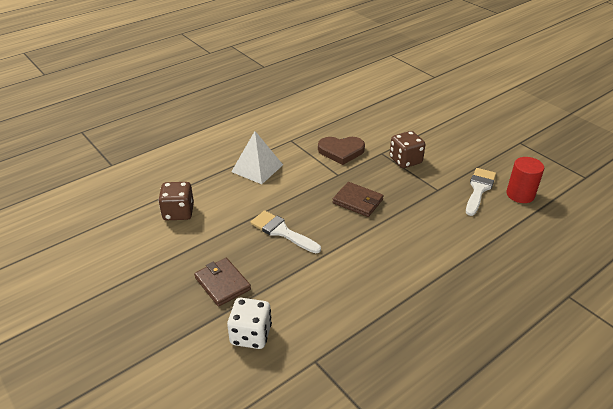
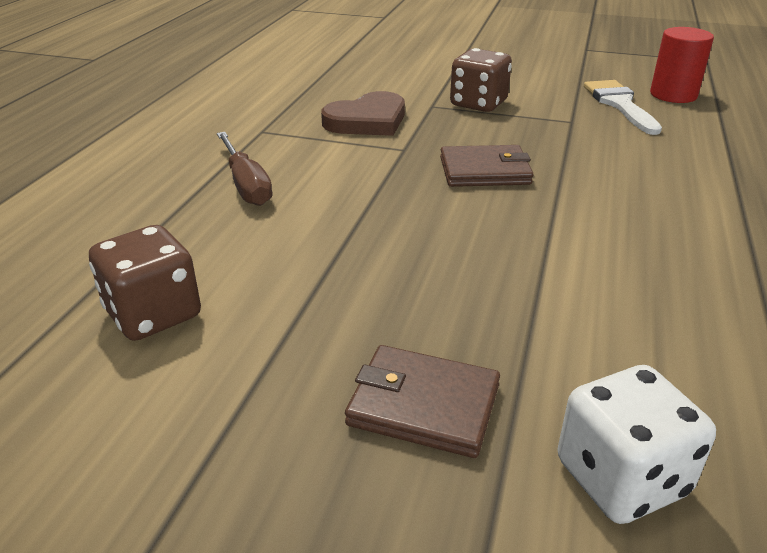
camera: 35 degrees left, 5 degrees down
white pyramid [231,131,283,184] -> brown screwdriver [217,132,273,206]
white brush [250,210,321,253] -> none

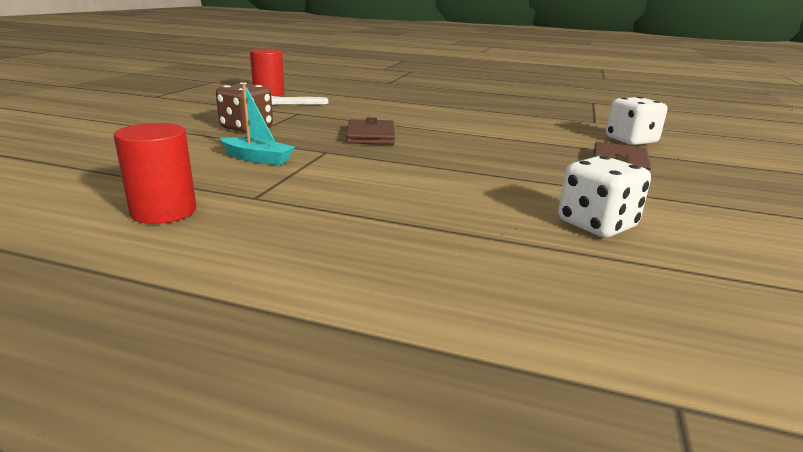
camera: 90 degrees left, 10 degrees down
brown dice [89,225,201,341] -> white dice [558,156,651,237]
brown screwdriver [217,132,273,206] -> none
brown heart [321,91,405,136] -> turquoise boat [220,84,295,165]
none -> red cylinder [113,123,196,224]

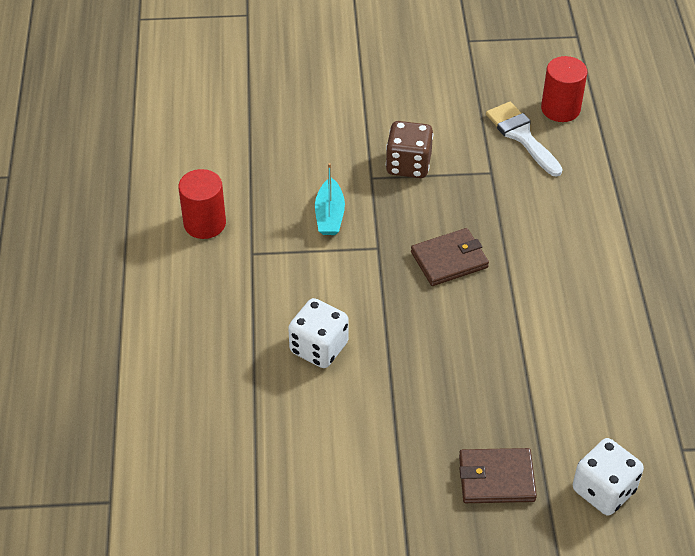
camera: 70 degrees right, 25 degrees up
white dice [558,156,651,237] -> white dice moved to [288,298,349,368]

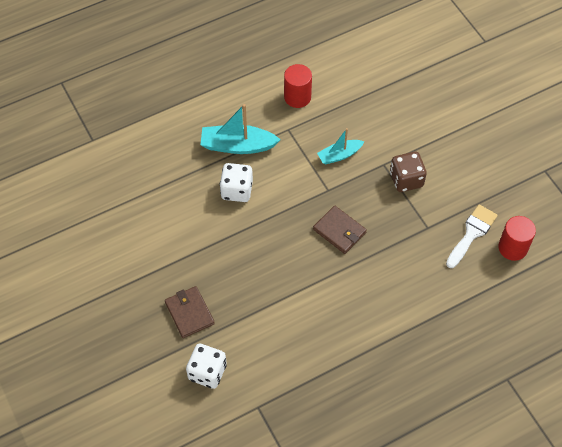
camera: 65 degrees right, 10 degrees up
none -> turquoise boat [200,104,281,154]

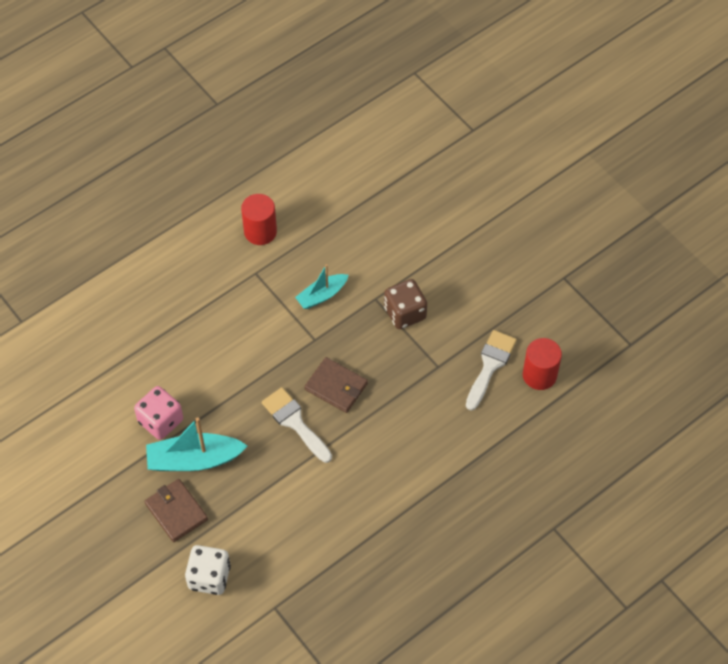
camera: 10 degrees left, 0 degrees up
turquoise boat [200,104,281,154] -> turquoise boat moved to [146,417,248,471]
white dice [220,163,253,202] -> none
none -> pink dice [134,386,183,440]
none -> white brush [262,387,332,463]

